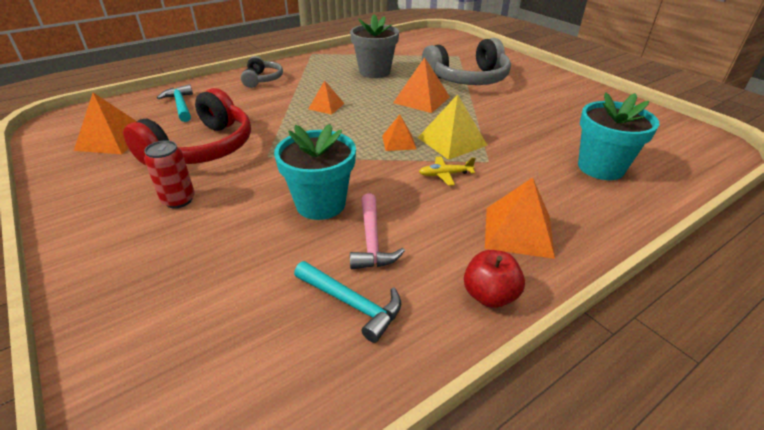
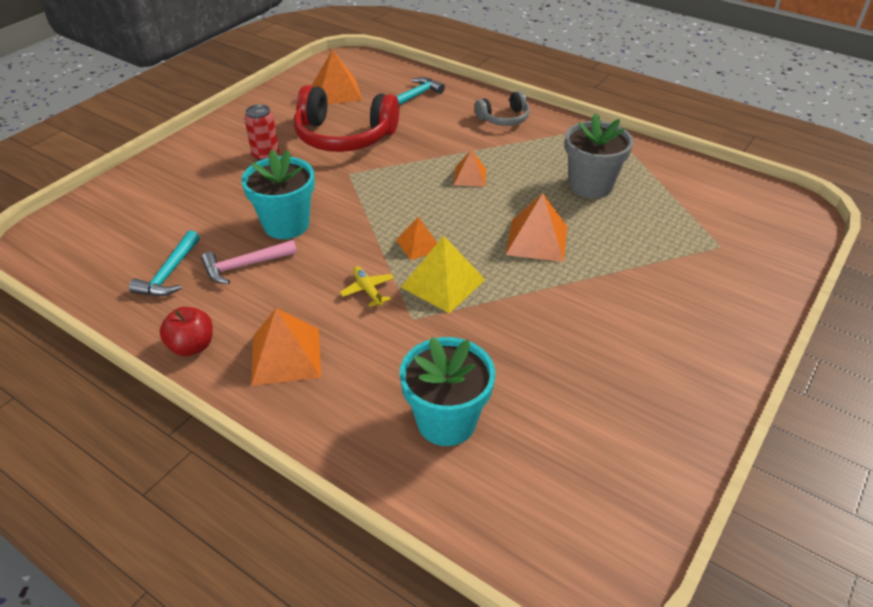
camera: 70 degrees right, 5 degrees up
grey headphones [422,38,511,85] -> none

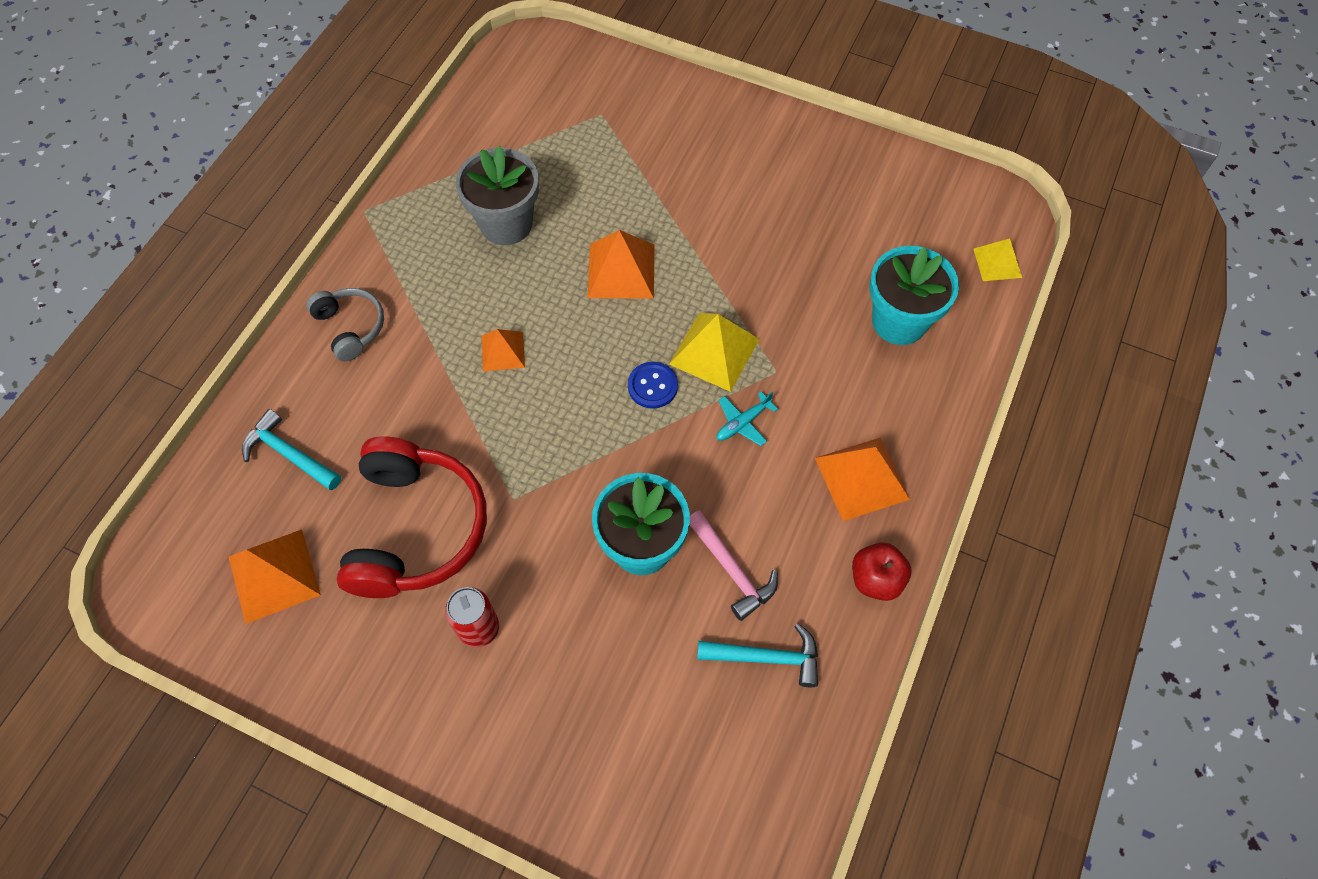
camera: 100 degrees left, 20 degrees up
yellow plane [340,266,394,307] -> turquoise plane [717,392,778,446]
orange pyramid [396,217,437,260] -> blue button [628,362,678,409]
none -> yellow pyramid [974,238,1022,281]

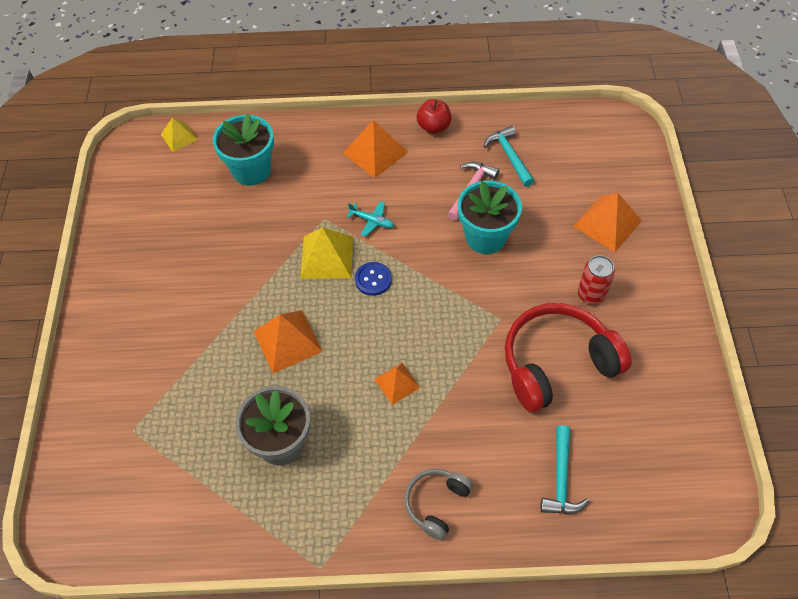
camera: 115 degrees left, 5 degrees down
orange pyramid [229,530,321,624] -> orange pyramid moved to [573,192,642,252]

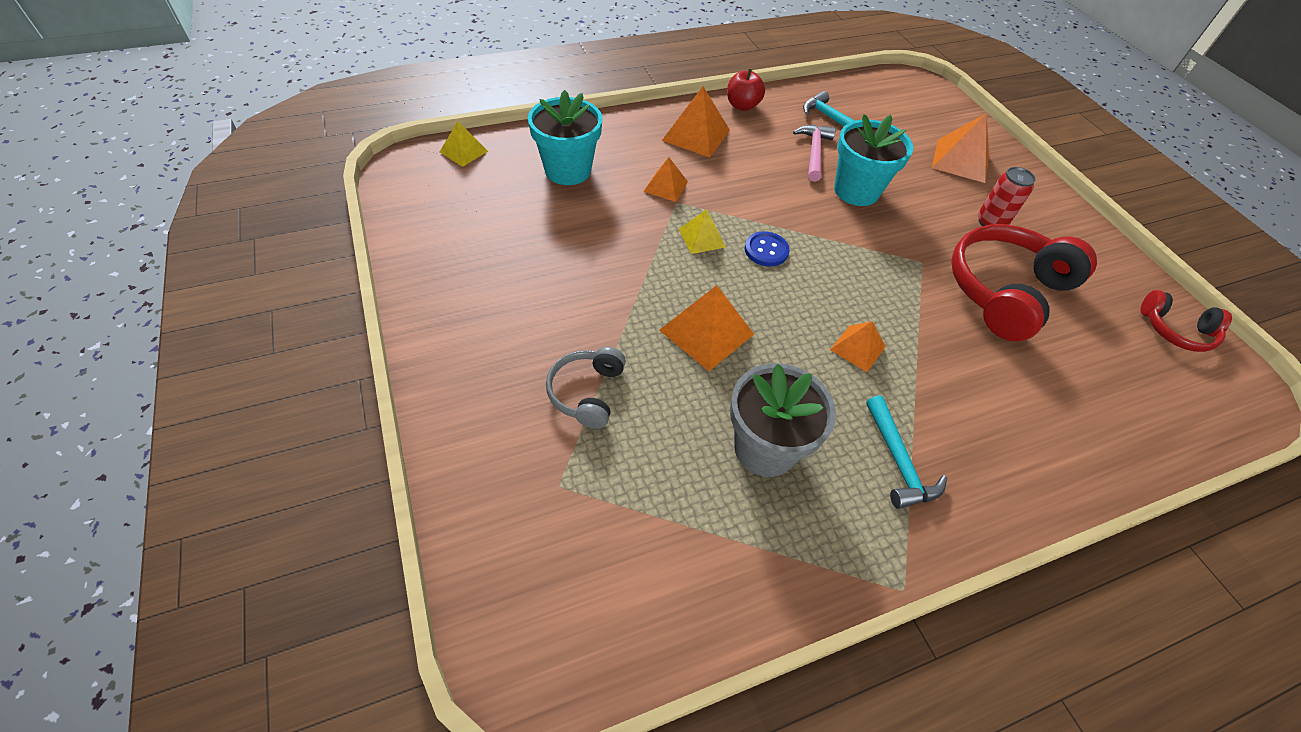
camera: 25 degrees left, 5 degrees down
yellow pyramid [300,227,353,278] -> yellow pyramid [679,209,726,254], size x0.61
turquoise plane [347,201,394,237] -> none
grey headphones [405,469,473,541] -> grey headphones moved to [546,347,626,429]
turquoise hammer [540,425,589,514] -> turquoise hammer moved to [866,396,947,509]
none -> orange pyramid [643,157,688,202]
none -> red headphones [1141,290,1232,352]

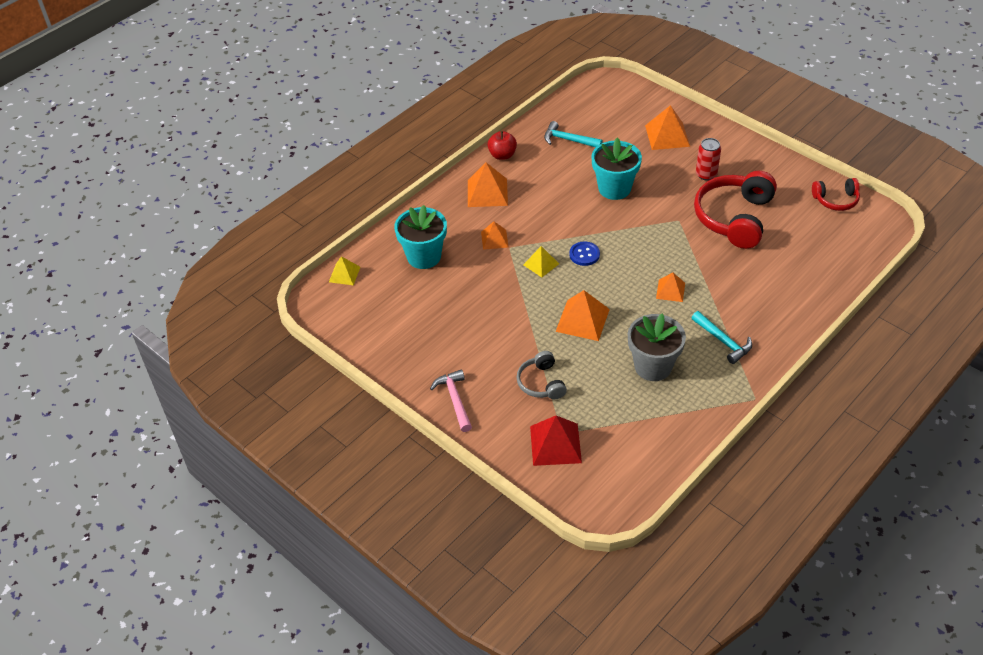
camera: 20 degrees left, 5 degrees down
pink hammer [793,125,836,182] -> pink hammer moved to [430,369,472,432]
none -> red pyramid [530,415,582,466]

